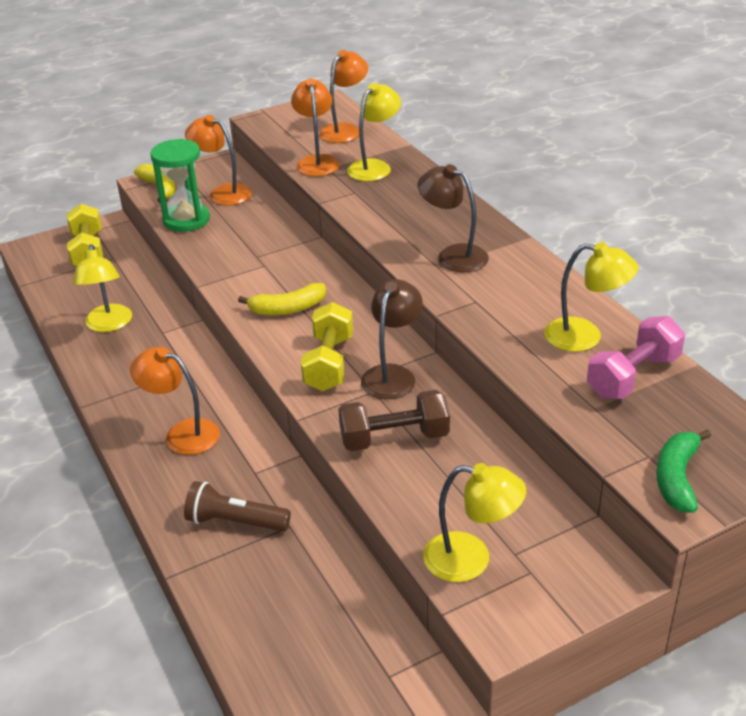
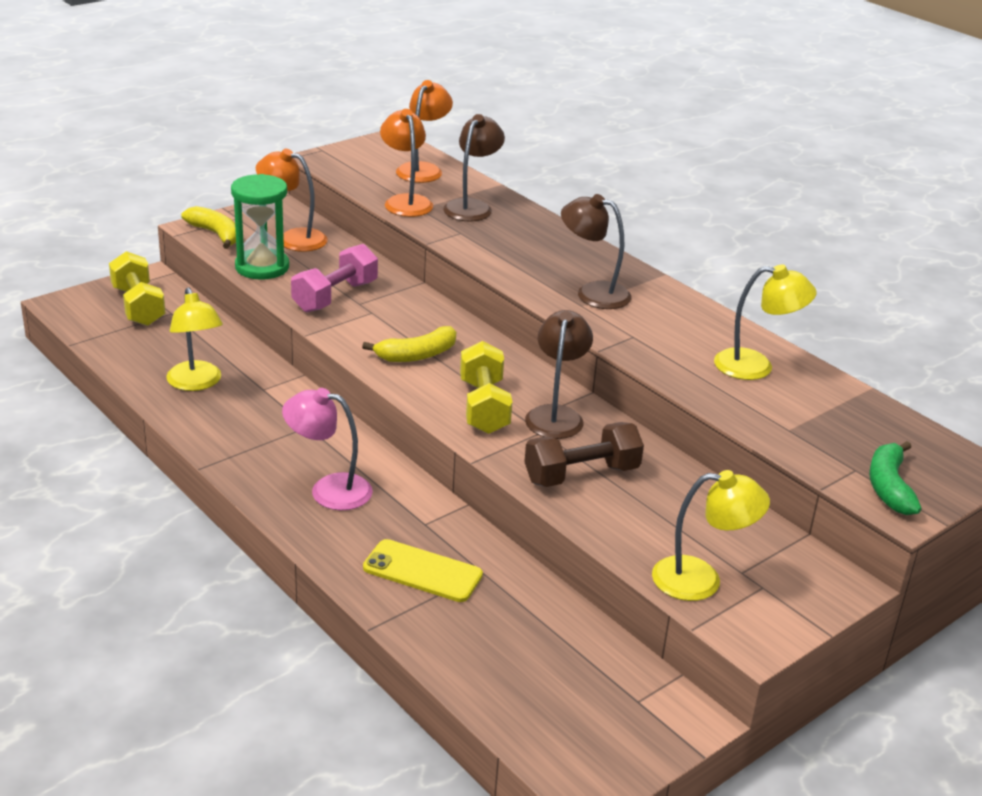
camera: 15 degrees left, 5 degrees down
orange lamp [130,347,220,455] -> pink lamp [282,388,373,510]
brown flashlight [184,481,291,531] -> yellow phone [363,539,483,602]
yellow lamp [347,83,401,181] -> brown lamp [443,114,505,222]
pink dumbbell [587,316,685,399] -> pink dumbbell moved to [291,244,378,312]

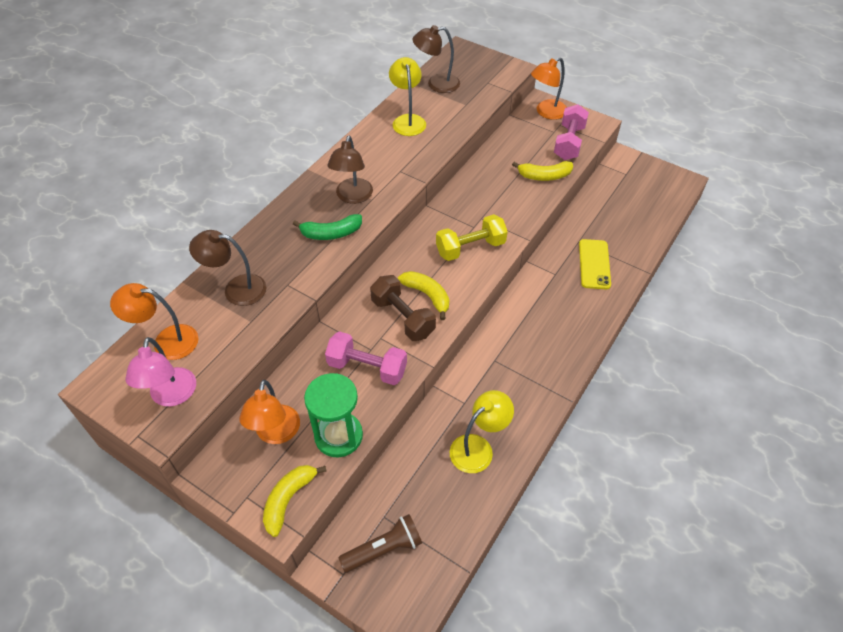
camera: 105 degrees left, 20 degrees up
yellow dumbbell [109,251,166,326] -> brown flashlight [338,514,422,573]
pink lamp [282,388,373,510] -> pink lamp moved to [125,337,196,407]
orange lamp [380,109,433,217] -> orange lamp moved to [531,57,567,120]
brown dumbbell [524,422,644,487] -> brown dumbbell moved to [370,275,436,341]
brown lamp [525,310,593,439] -> brown lamp moved to [413,25,460,93]
yellow lamp [652,470,770,601] -> pink dumbbell [554,104,589,160]
green banana [869,441,921,515] -> green banana moved to [293,214,362,240]
none -> yellow banana [512,161,573,181]

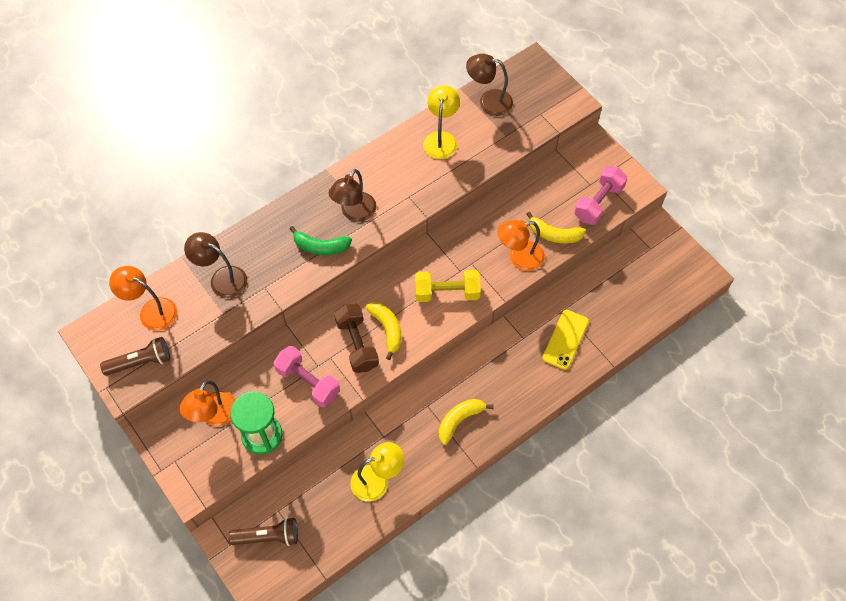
camera: 20 degrees right, 10 degrees up
pink lamp [125,337,196,407] -> brown flashlight [100,337,170,376]
yellow banana [263,465,327,537] -> yellow banana moved to [438,399,494,445]
orange lamp [531,57,567,120] -> orange lamp moved to [497,220,545,271]

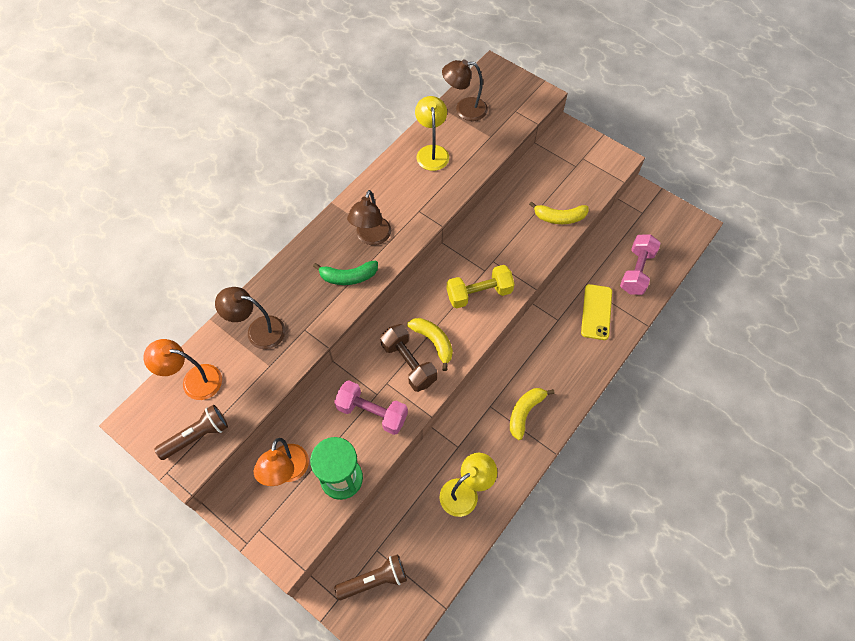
camera: 15 degrees left, 0 degrees up
orange lamp [497,220,545,271] -> none
pink dumbbell [574,166,628,225] -> pink dumbbell moved to [620,234,661,295]

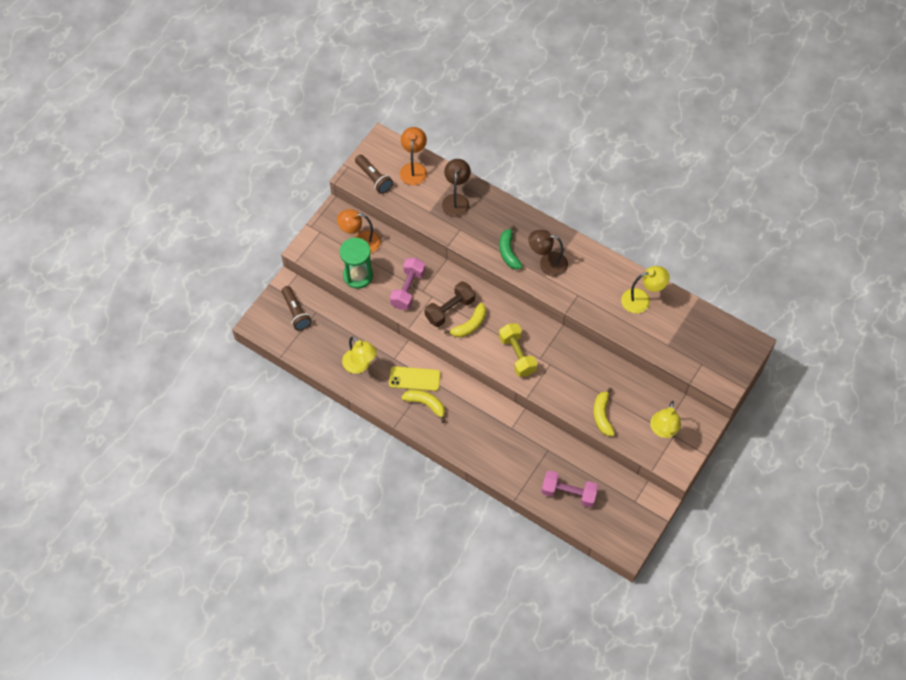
camera: 85 degrees right, 0 degrees up
brown lamp [442,59,488,121] -> none
yellow phone [581,284,612,340] -> yellow phone moved to [389,366,441,391]
none -> yellow lamp [650,401,681,438]

